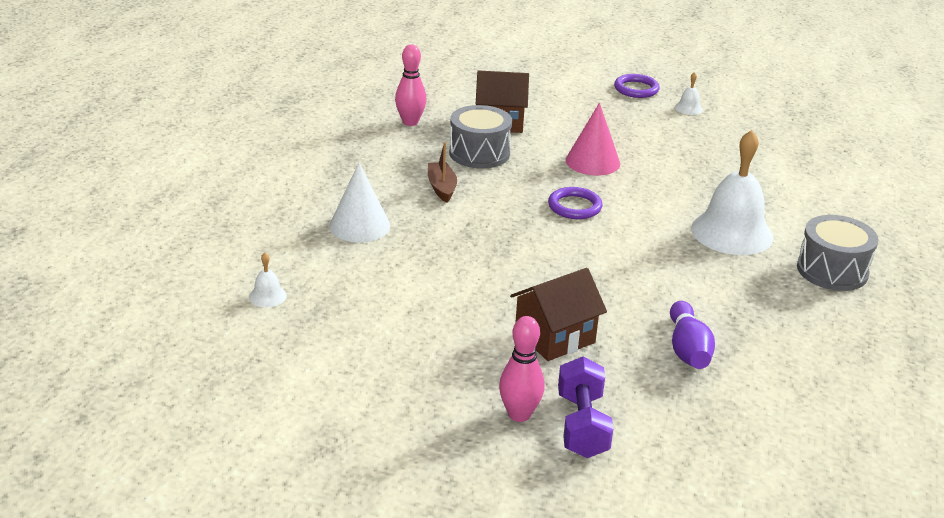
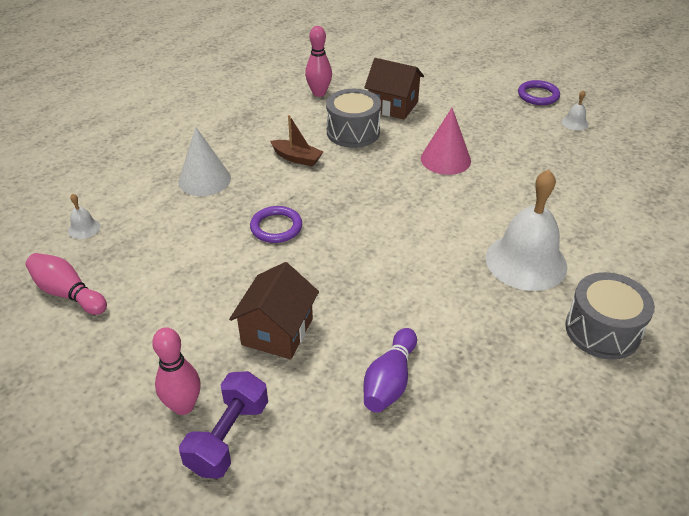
camera: 25 degrees right, 10 degrees up
brown boat [428,142,457,203] -> brown boat turned 105 degrees clockwise [270,115,323,167]
brown house [510,268,607,361] -> brown house turned 60 degrees counterclockwise [229,262,319,359]
purple ring [548,187,602,219] -> purple ring moved to [250,206,302,243]
none -> pink bowling pin [26,253,107,315]

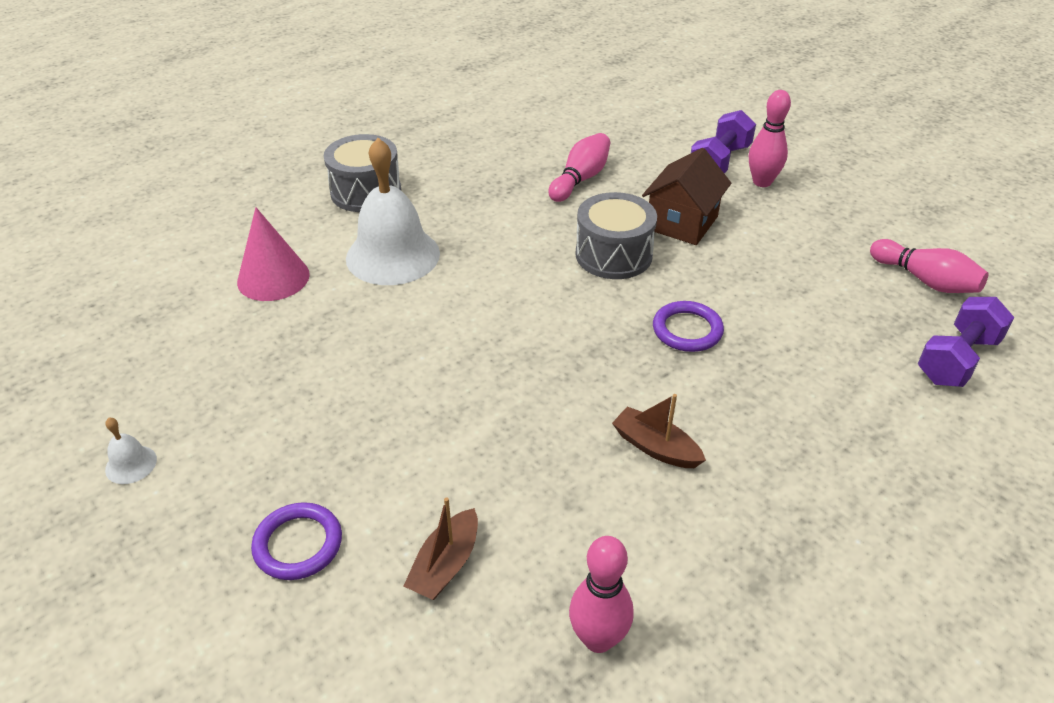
camera: 170 degrees left, 0 degrees up
white bell [68,194,101,239] -> purple dumbbell [918,297,1015,387]
white cone [178,127,231,196] -> none
grey drum [326,89,381,148] -> grey drum moved to [576,192,657,279]
purple bowling pin [363,328,417,413] -> pink bowling pin [548,133,610,202]
brown house [364,58,424,120] -> brown boat [404,497,478,600]
pink cone [421,108,471,175] -> pink cone moved to [237,207,310,301]
purple ring [518,80,560,105] -> purple ring moved to [251,502,342,580]

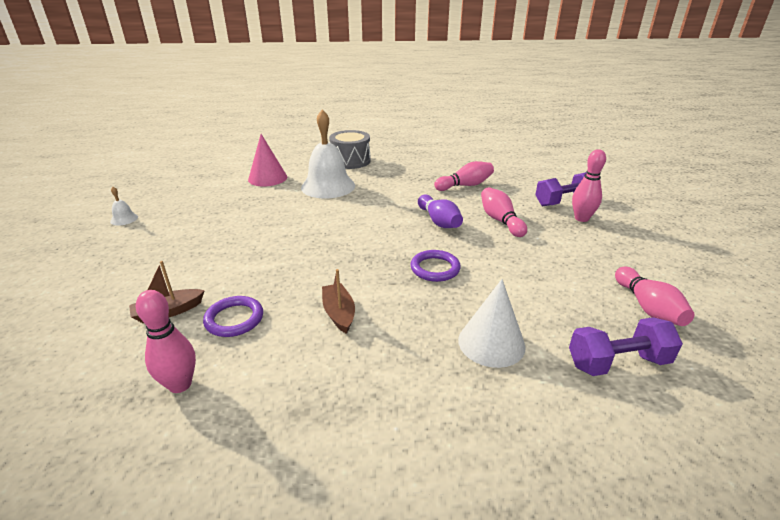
camera: 35 degrees right, 10 degrees down
purple ring [251,502,342,580] -> purple ring moved to [203,296,263,337]
grey drum [576,192,657,279] -> purple bowling pin [418,195,463,228]
brown house [642,148,731,245] -> pink bowling pin [481,187,527,237]
none -> white cone [458,279,526,368]

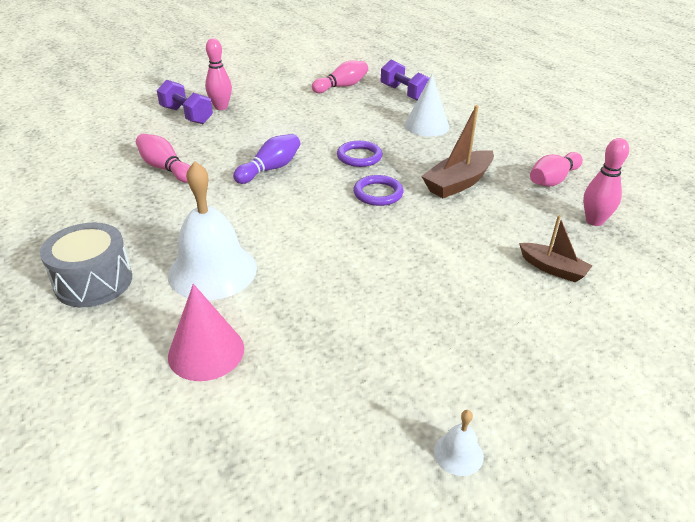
camera: 115 degrees left, 5 degrees up
purple ring [203,296,263,337] -> purple ring moved to [353,175,404,206]
brown boat [322,269,355,334] -> brown boat [421,105,494,198], size x1.58
pink bowling pin [481,187,527,237] -> pink bowling pin moved to [530,152,583,187]

